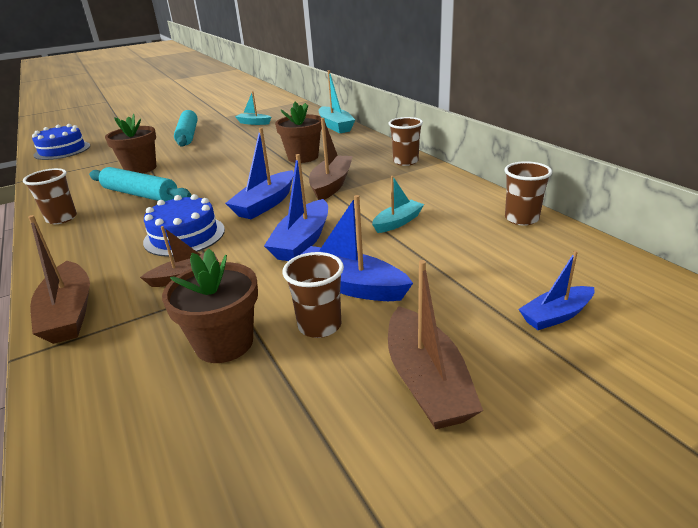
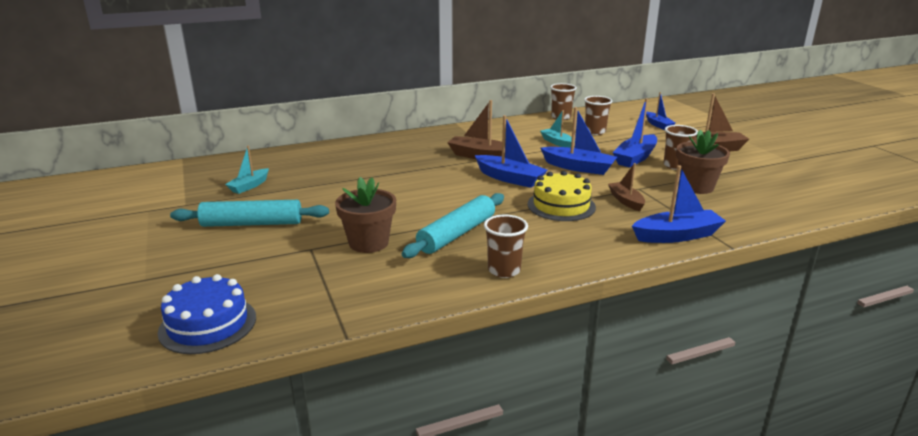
camera: 85 degrees left, 5 degrees down
brown boat [28,215,90,344] -> blue boat [632,165,726,243]
blue cake [143,194,225,257] -> yellow cake [527,171,596,221]
brown flower pot [275,102,322,163] -> none
turquoise boat [319,70,355,133] -> none
brown cup [388,117,423,166] -> brown cup moved to [584,96,613,135]

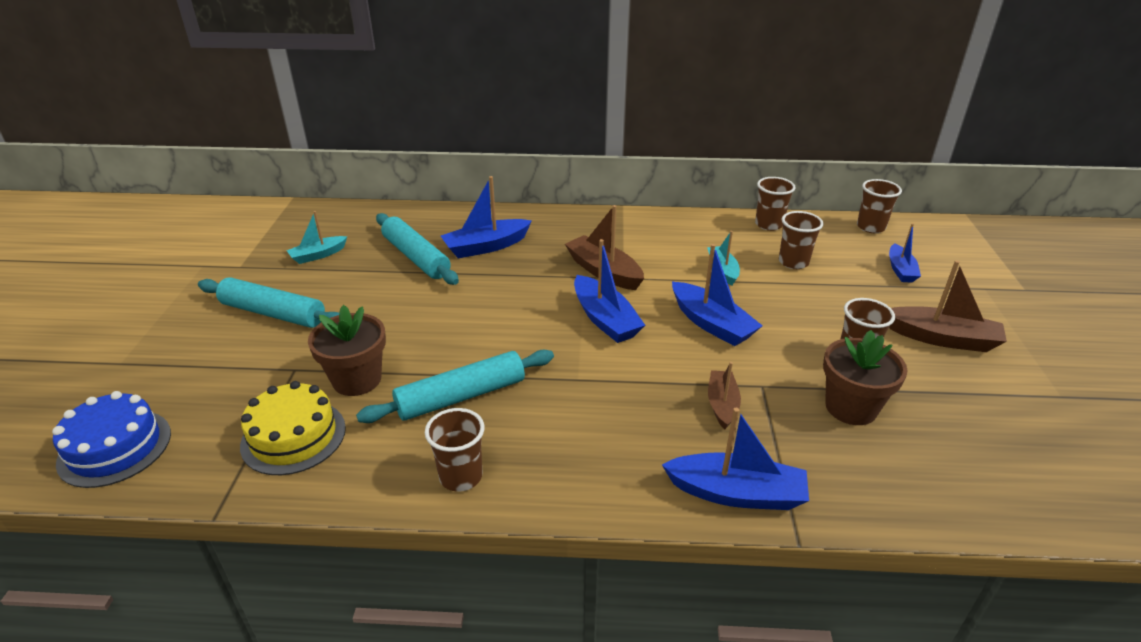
camera: 25 degrees right, 10 degrees up
yellow cake [527,171,596,221] -> yellow cake moved to [240,381,346,475]
blue boat [613,98,657,167] -> blue boat moved to [441,176,532,258]
none -> turquoise rolling pin [376,213,459,285]
none -> brown cup [857,179,902,233]

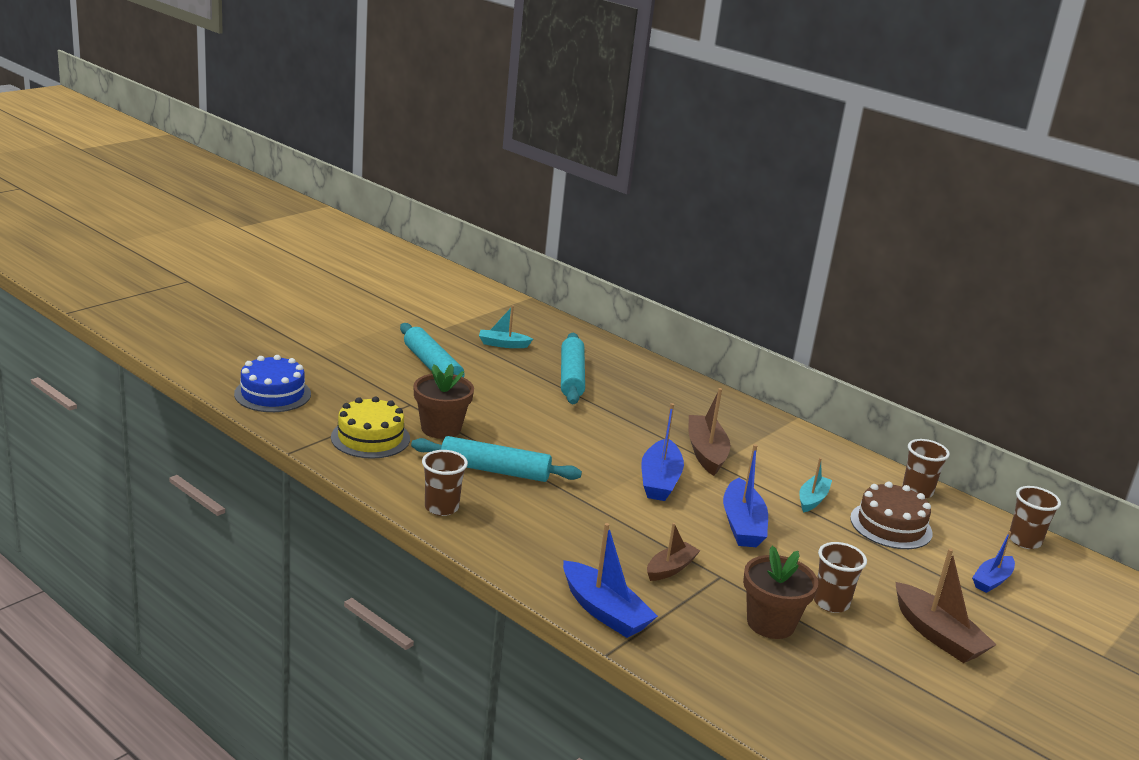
camera: 35 degrees right, 10 degrees down
blue boat [441,176,532,258] -> none
brown cup [779,211,824,269] -> brown cake [850,481,933,549]

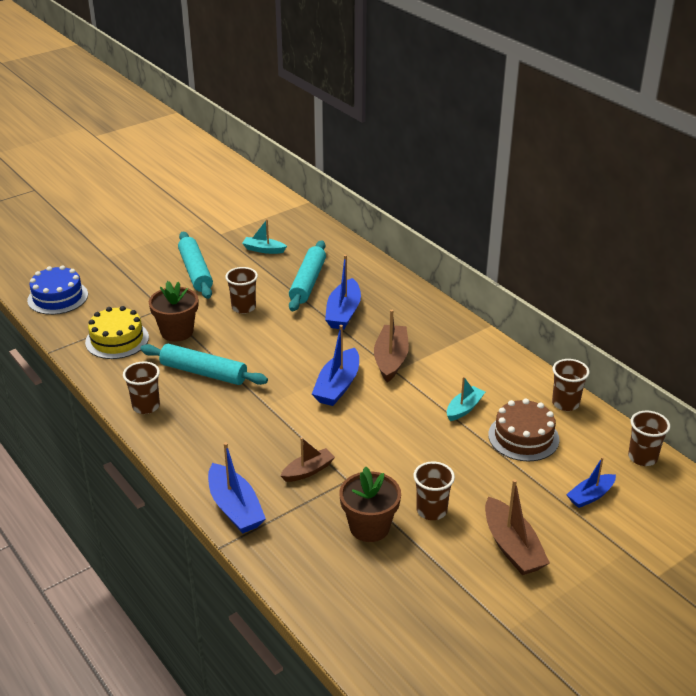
camera: 15 degrees right, 10 degrees up
blue boat [723,444,768,547] -> blue boat moved to [325,255,361,330]
none -> brown cup [225,267,258,314]

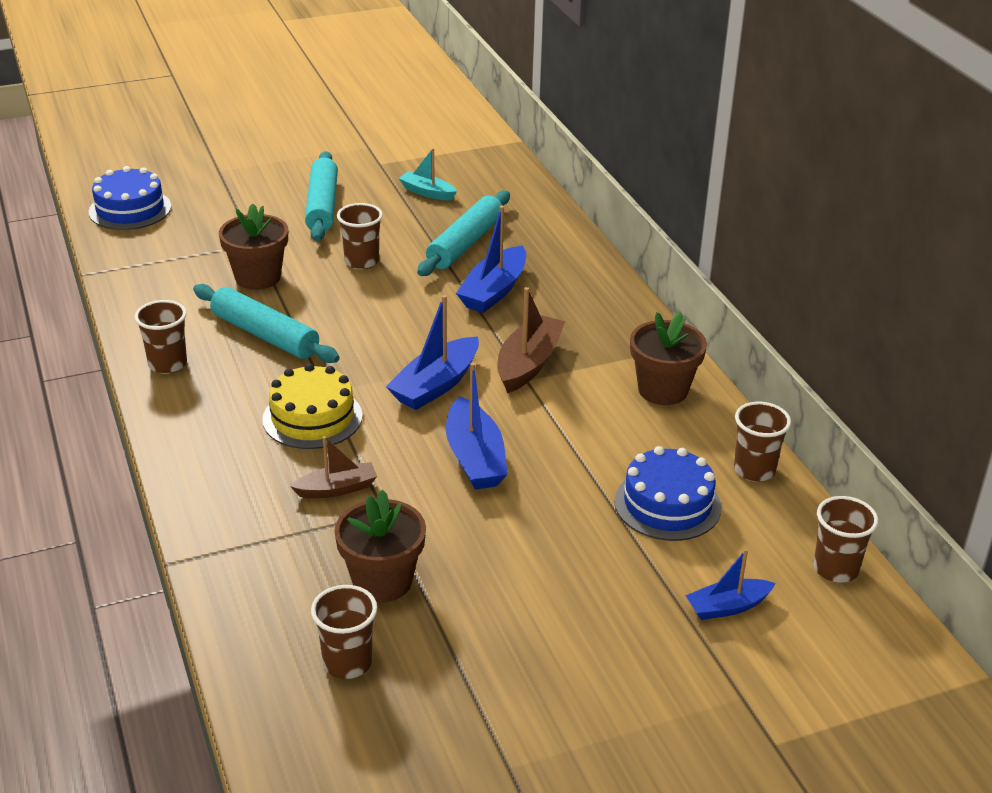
camera: 15 degrees right, 0 degrees up
yellow cake [85,306,149,359] -> yellow cake moved to [262,363,363,449]
blue boat [208,442,266,534] -> blue boat moved to [446,362,508,490]
brown cup [414,462,455,520] -> brown cup moved to [311,585,377,679]
turquoise boat [447,377,485,421] -> none
brown boat [485,479,550,575] -> none
brown cake [488,399,559,461] -> blue cake [614,446,721,541]
none -> brown flower pot [630,312,707,405]

